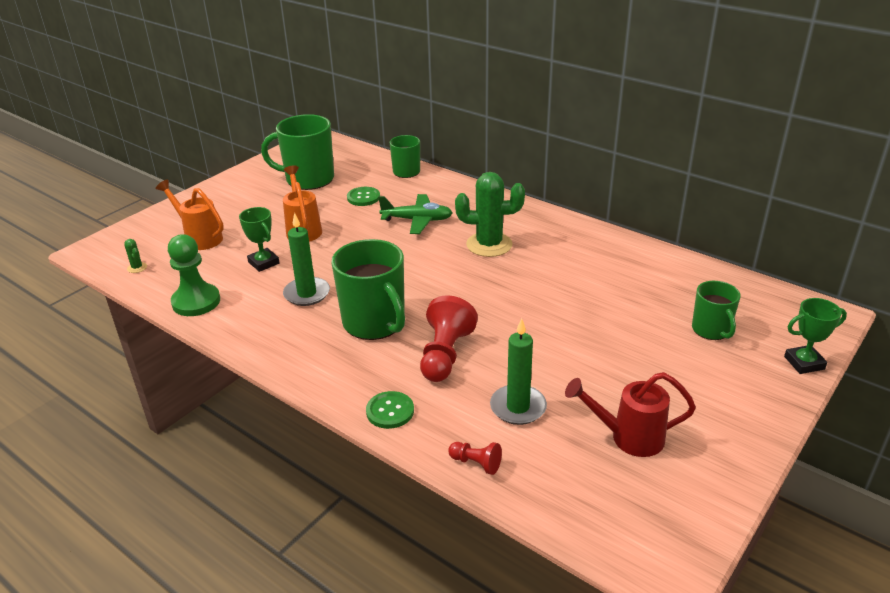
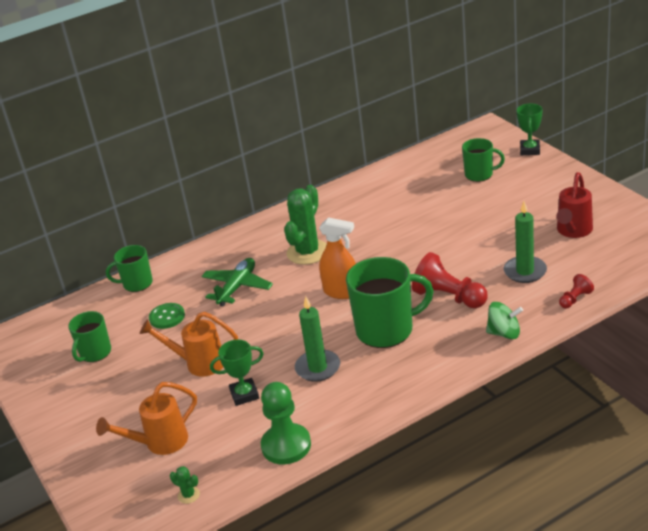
camera: 65 degrees left, 0 degrees up
green cactus [124,239,147,273] -> green cactus turned 45 degrees clockwise [170,466,200,504]
green mug [261,114,334,190] -> green mug [68,311,111,362], size x0.58
green button [366,391,414,429] -> green spinning top [486,302,523,339]
none -> orange spray bottle [319,217,356,299]

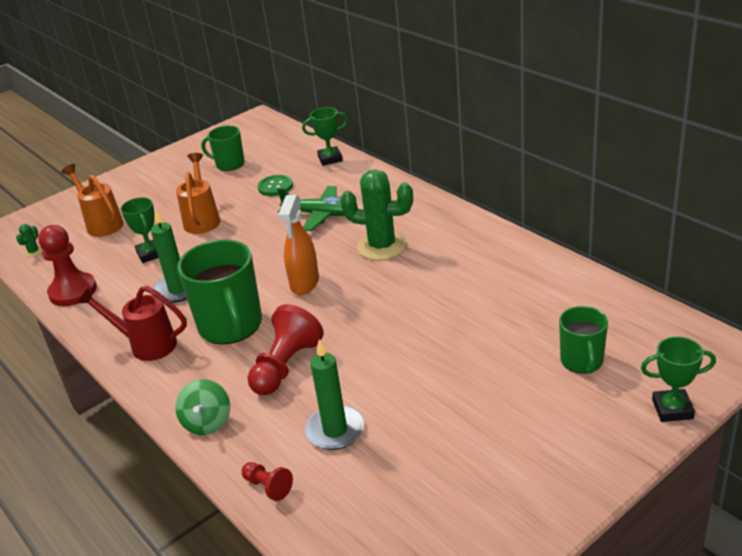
camera: 80 degrees right, 0 degrees up
green mug [106,245,153,292] -> green trophy [302,107,348,166]
green pawn [261,382,311,464] -> red pawn [38,225,97,306]
red watering can [556,172,593,238] -> red watering can moved to [77,286,187,361]

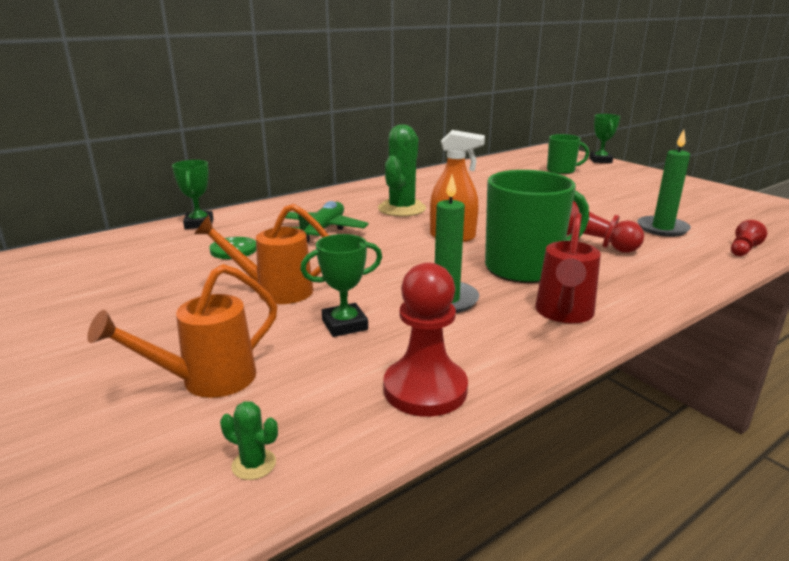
camera: 90 degrees left, 10 degrees down
green spinning top [176,379,230,435] -> none
green mug [201,125,245,171] -> none

